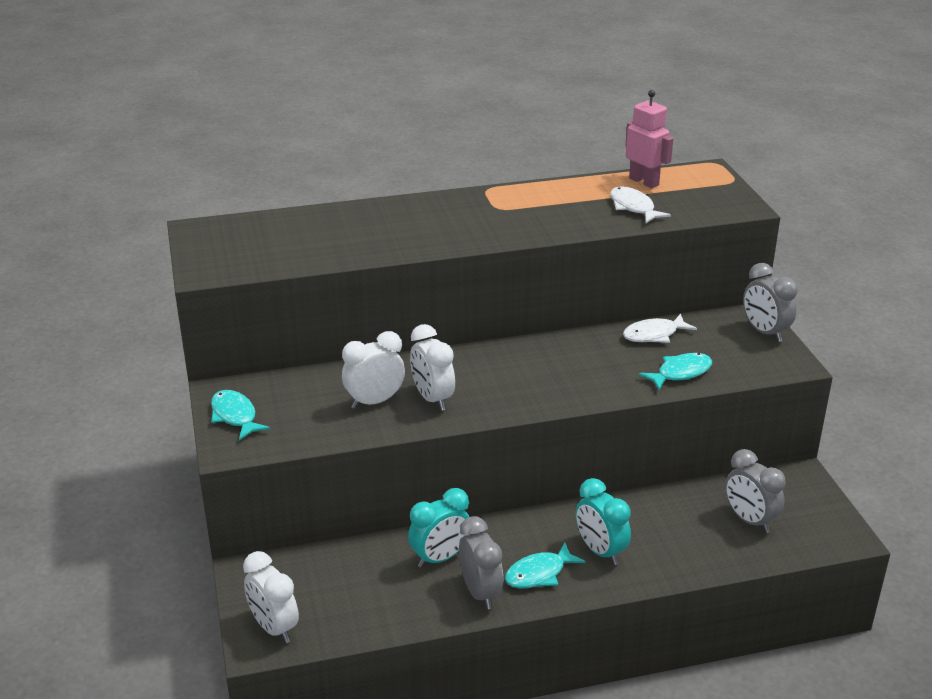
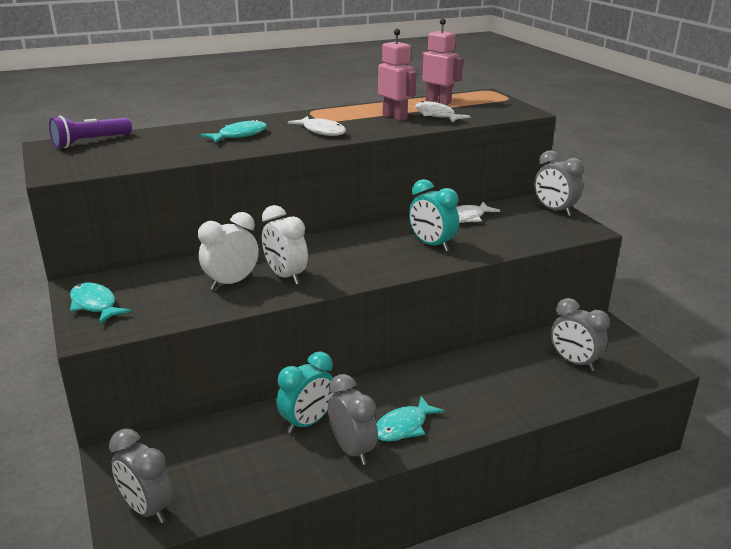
camera: 10 degrees left, 5 degrees down
white clock [243,551,299,643] -> grey clock [109,429,173,524]
turquoise clock [576,478,631,565] -> turquoise clock moved to [409,179,459,251]
turquoise fish [639,353,712,390] -> turquoise fish moved to [201,119,267,143]
none -> purple flashlight [49,116,132,148]
none -> white fish [288,116,346,136]
none -> pink robot [378,29,417,121]

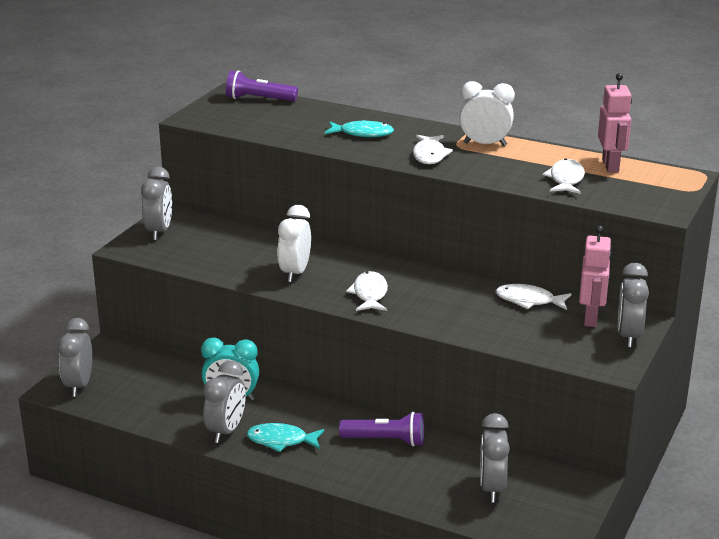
camera: 50 degrees right, 0 degrees up
turquoise fish [70,283,131,324] -> grey clock [141,167,172,240]
white clock [198,212,259,290] -> white clock moved to [459,81,515,146]
pink robot [378,29,417,121] -> pink robot moved to [579,226,612,327]
turquoise clock [409,179,459,251] -> none
none -> purple flashlight [339,412,424,446]
none -> white fish [346,271,388,311]

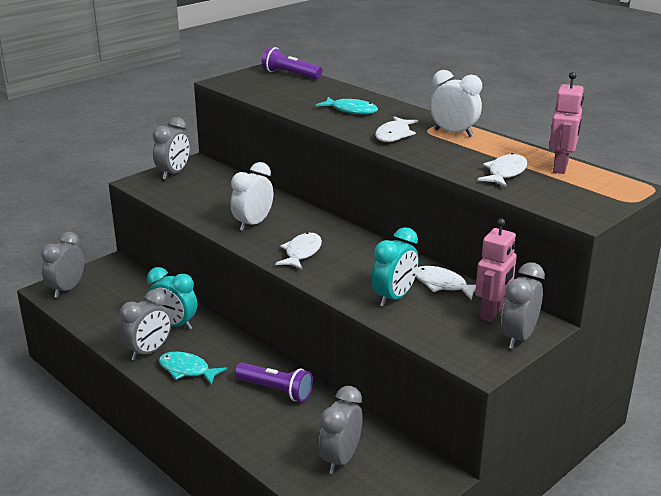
camera: 20 degrees right, 0 degrees up
none -> turquoise clock [371,227,418,307]

